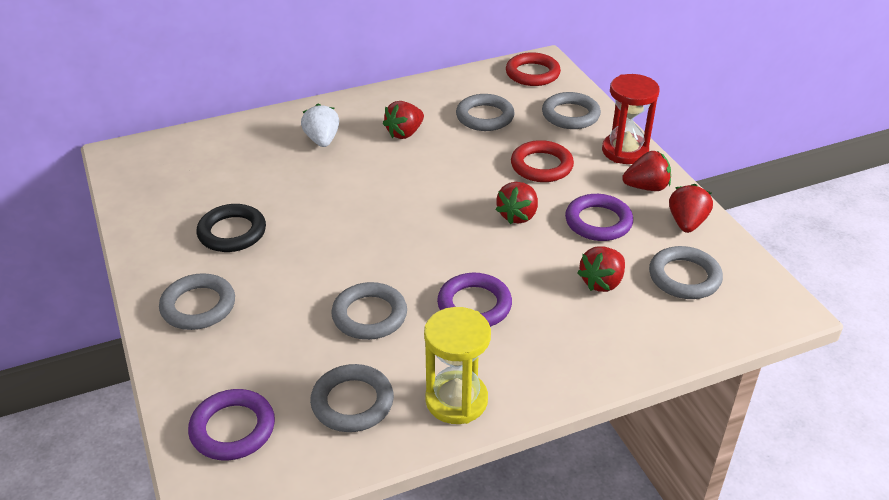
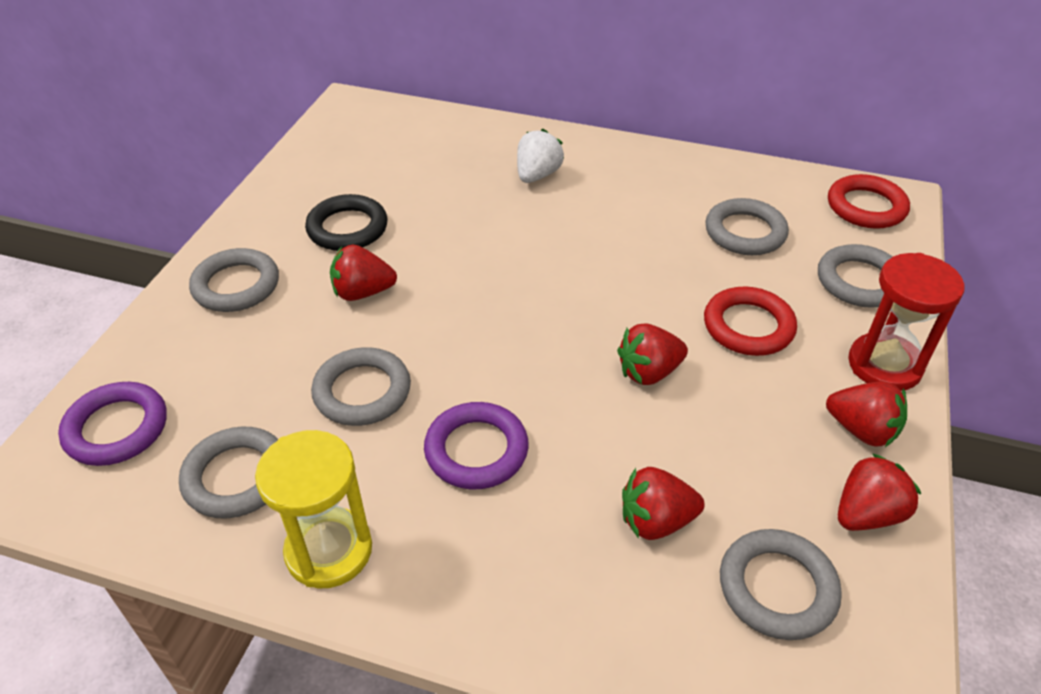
camera: 40 degrees right, 5 degrees up
red strawberry [383,101,424,139] -> red strawberry moved to [330,245,397,301]
purple ring [565,194,633,241] -> none

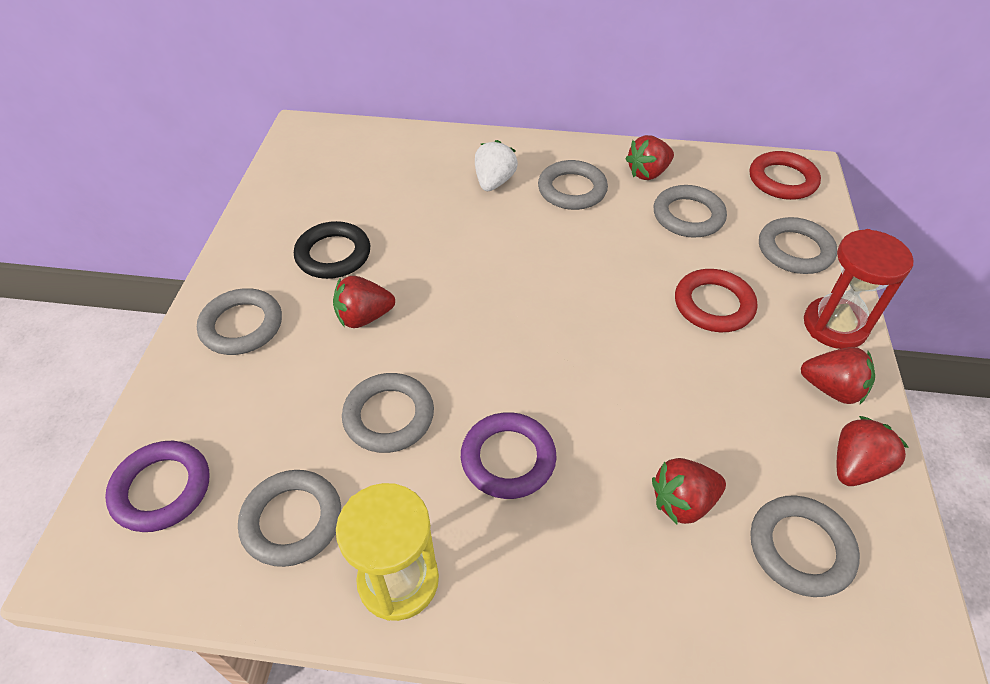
camera: 10 degrees left, 5 degrees up
red strawberry [617,323,688,385] -> red strawberry moved to [626,135,674,180]
none -> grey ring [538,160,608,210]

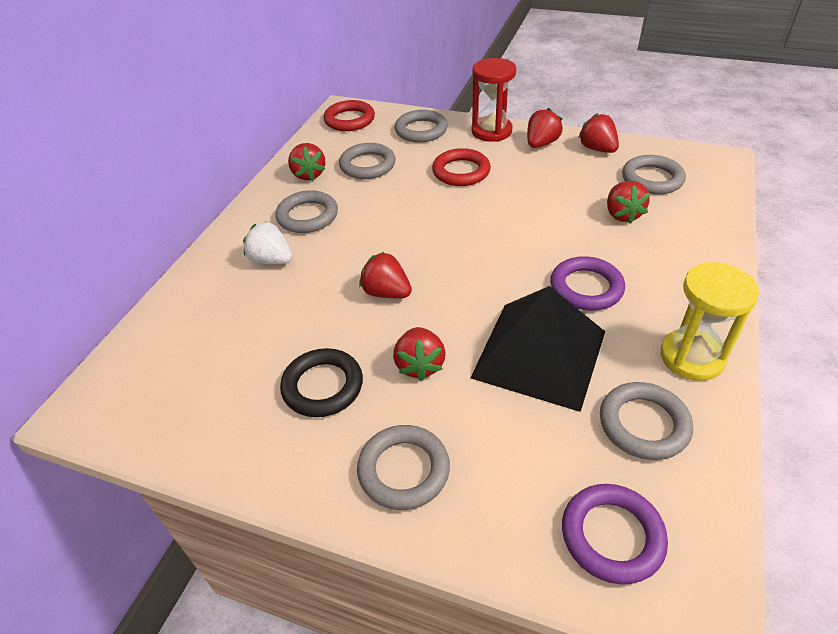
camera: 75 degrees left, 5 degrees down
grey ring [342,373,434,453] -> black pyramid [471,286,605,412]
none -> red strawberry [359,252,412,298]

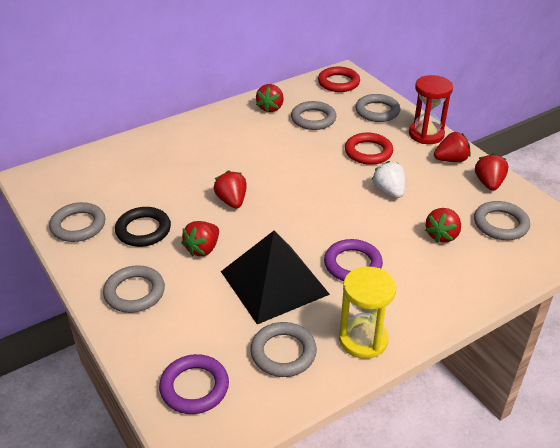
camera: 35 degrees right, 5 degrees down
white strawberry [243,221,293,264] -> white strawberry moved to [372,161,405,198]
grey ring [276,190,338,233] -> grey ring moved to [49,202,105,242]

